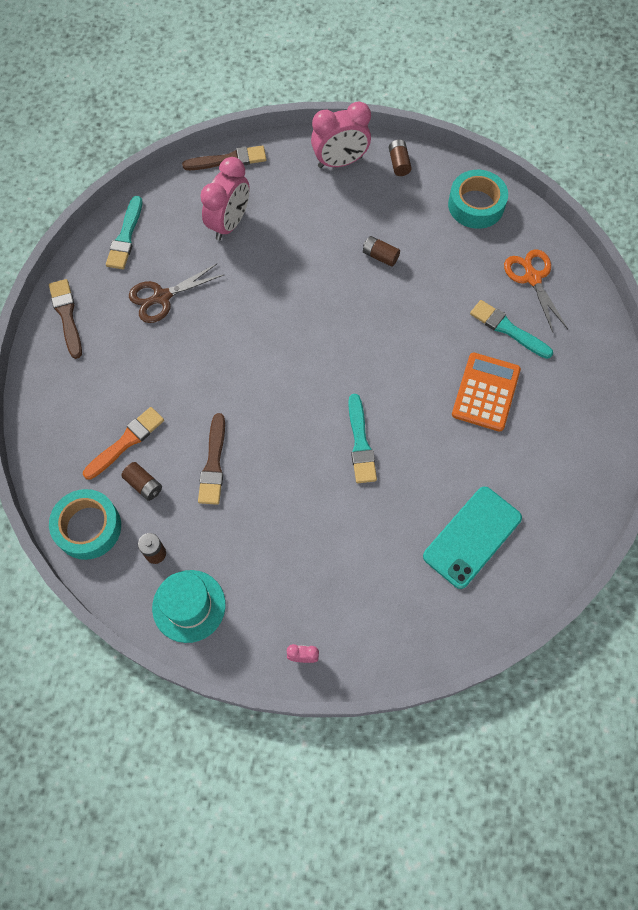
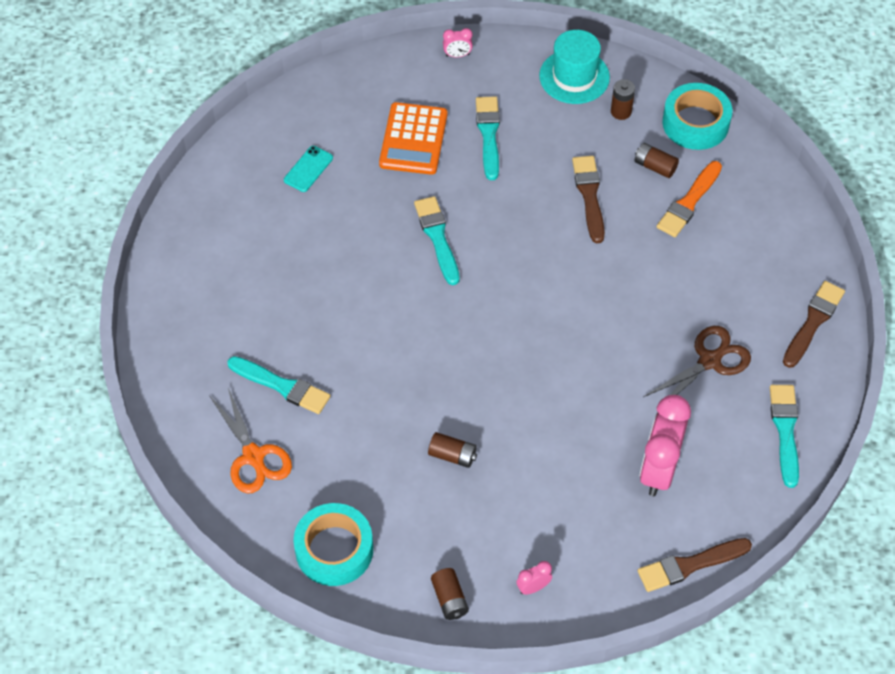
camera: 170 degrees right, 10 degrees down
brown brush [49,279,82,359] -> brown brush turned 120 degrees counterclockwise [783,281,845,368]
pink clock [311,102,371,168] -> pink clock [517,561,552,595], size x0.43
turquoise phone [423,487,522,589] -> turquoise phone [284,146,333,192], size x0.51
orange calculator [452,353,521,432] -> orange calculator moved to [379,102,447,175]
none -> turquoise brush [476,96,500,180]

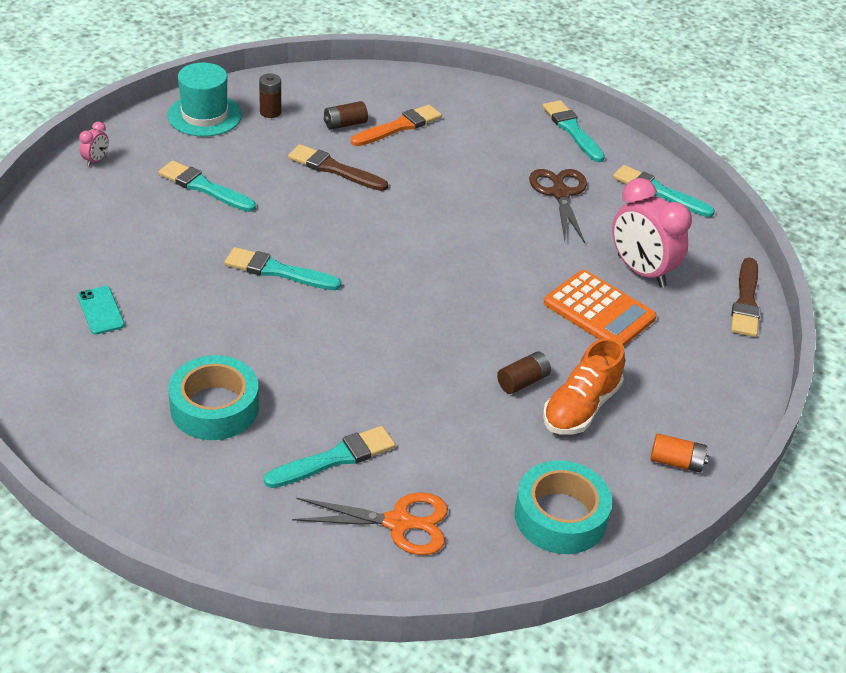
camera: 60 degrees left, 15 degrees down
orange calculator [379,102,447,175] -> orange calculator moved to [544,270,657,346]
brown battery [431,568,469,620] -> orange battery [650,433,709,472]
pink clock [517,561,552,595] -> none
orange brush [657,161,722,237] -> orange brush turned 105 degrees counterclockwise [351,105,442,146]
turquoise tape [662,83,732,150] -> turquoise tape moved to [168,355,259,440]
brown brush [783,281,845,368] -> turquoise brush [542,100,605,162]
none -> orange shoe [543,338,625,434]

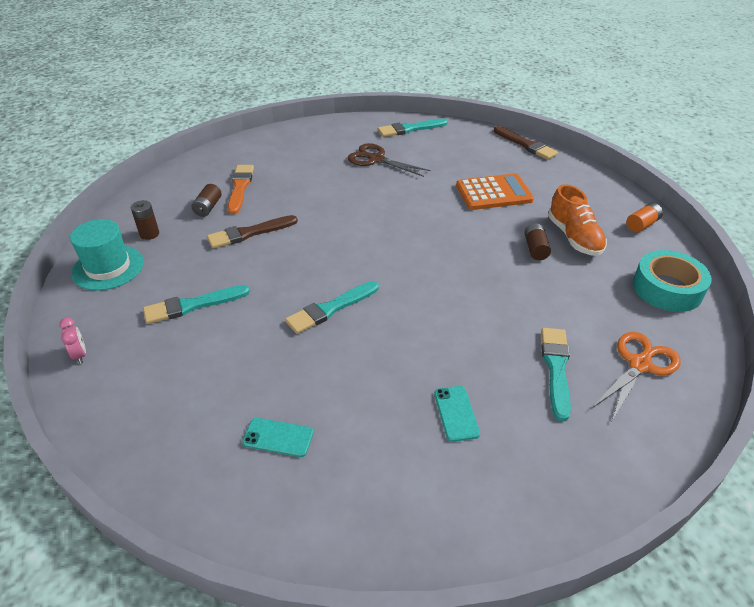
camera: 50 degrees left, 0 degrees up
turquoise tape [168,355,259,440] -> turquoise phone [434,386,480,442]
turquoise brush [542,100,605,162] -> none
pink clock [612,178,692,288] -> none

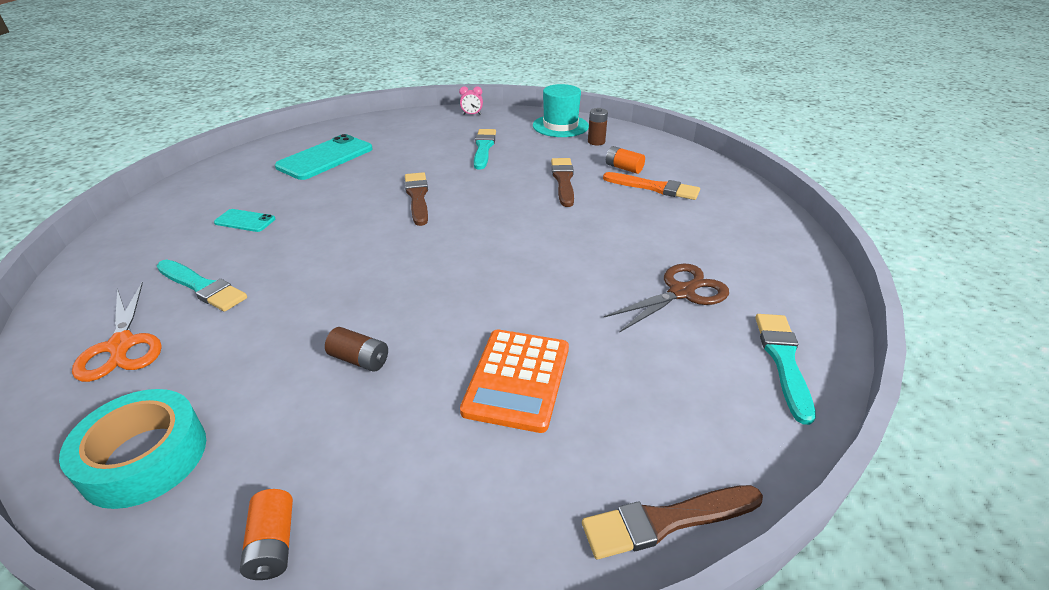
camera: 115 degrees right, 5 degrees down
brown battery [192,184,222,217] -> orange battery [606,146,645,174]
turquoise phone [242,418,313,457] -> turquoise phone [275,134,373,180], size x1.98
turquoise brush [285,281,379,334] -> brown brush [405,172,428,226]
orange shoe [548,184,607,256] -> none

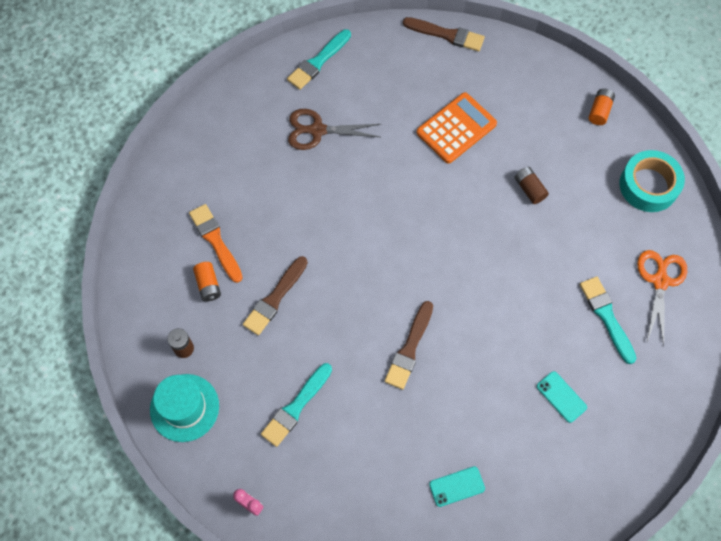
camera: 145 degrees left, 30 degrees up
turquoise phone [275,134,373,180] -> turquoise phone [429,466,485,507], size x0.51

